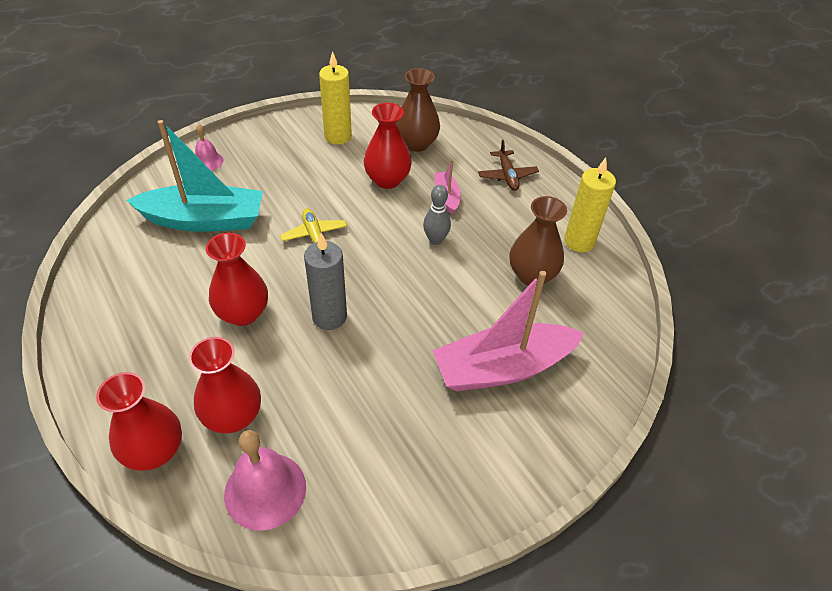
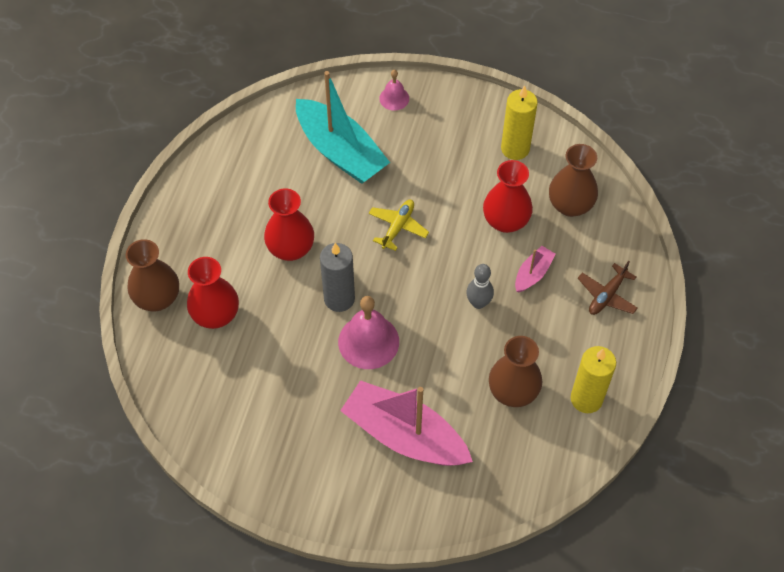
camera: 50 degrees right, 10 degrees up
red vase [96,372,182,471] -> brown vase [126,239,179,311]
pink bell [224,430,306,531] -> pink bell moved to [338,296,399,369]

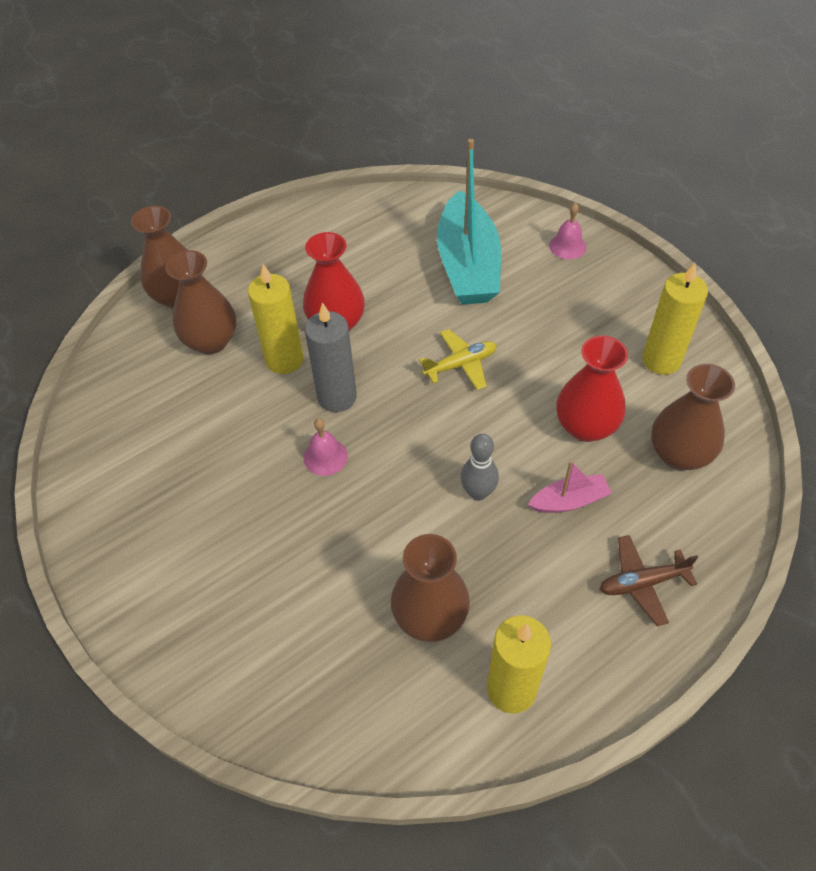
camera: 40 degrees right, 5 degrees down
red vase [187,257,239,329] -> brown vase [165,250,236,354]
pink bell [338,296,399,369] -> pink bell [304,418,348,476], size x0.55
pink boat [340,380,473,466] -> none
none -> yellow candle [248,264,303,374]

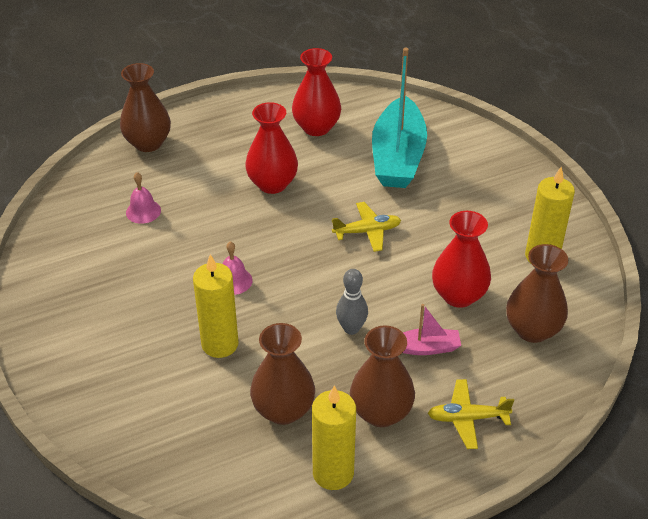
camera: 10 degrees right, 10 degrees down
brown vase [165,250,236,354] -> brown vase moved to [350,325,415,427]
yellow candle [248,264,303,374] -> yellow candle moved to [193,254,239,358]
grey candle [305,302,357,412] -> none
pink bell [549,203,587,259] -> pink bell moved to [126,172,161,224]
brown plane [599,535,698,626] -> yellow plane [428,379,514,449]
none -> red vase [292,48,341,136]

